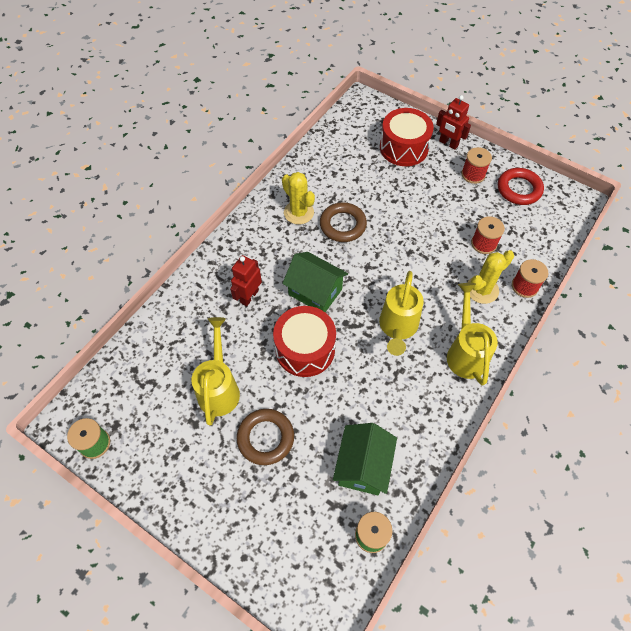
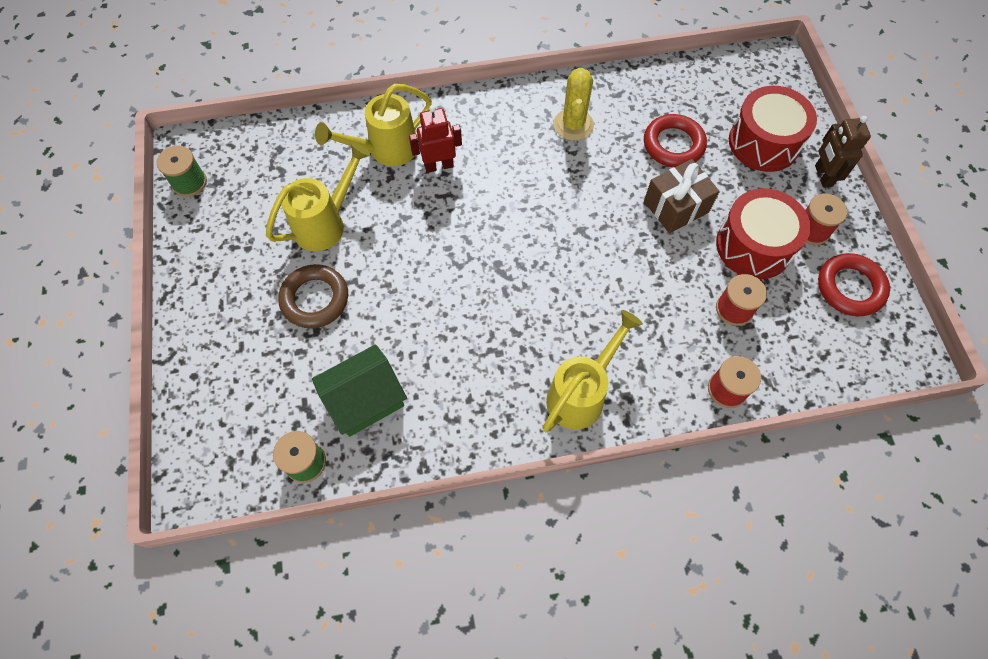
camera: 45 degrees right, 5 degrees up
red drum [273,306,336,377] -> red drum moved to [716,188,811,279]
green house [282,252,348,312] -> none
brown ring [320,202,367,242] -> none
yellow watering can [379,271,424,356] -> yellow watering can moved to [315,84,432,166]
red robot [436,95,471,150] -> brown robot [815,116,871,188]
yellow cactus [467,250,514,304] -> none
none -> red ring [644,114,707,167]
none -> brown gift [644,159,720,233]

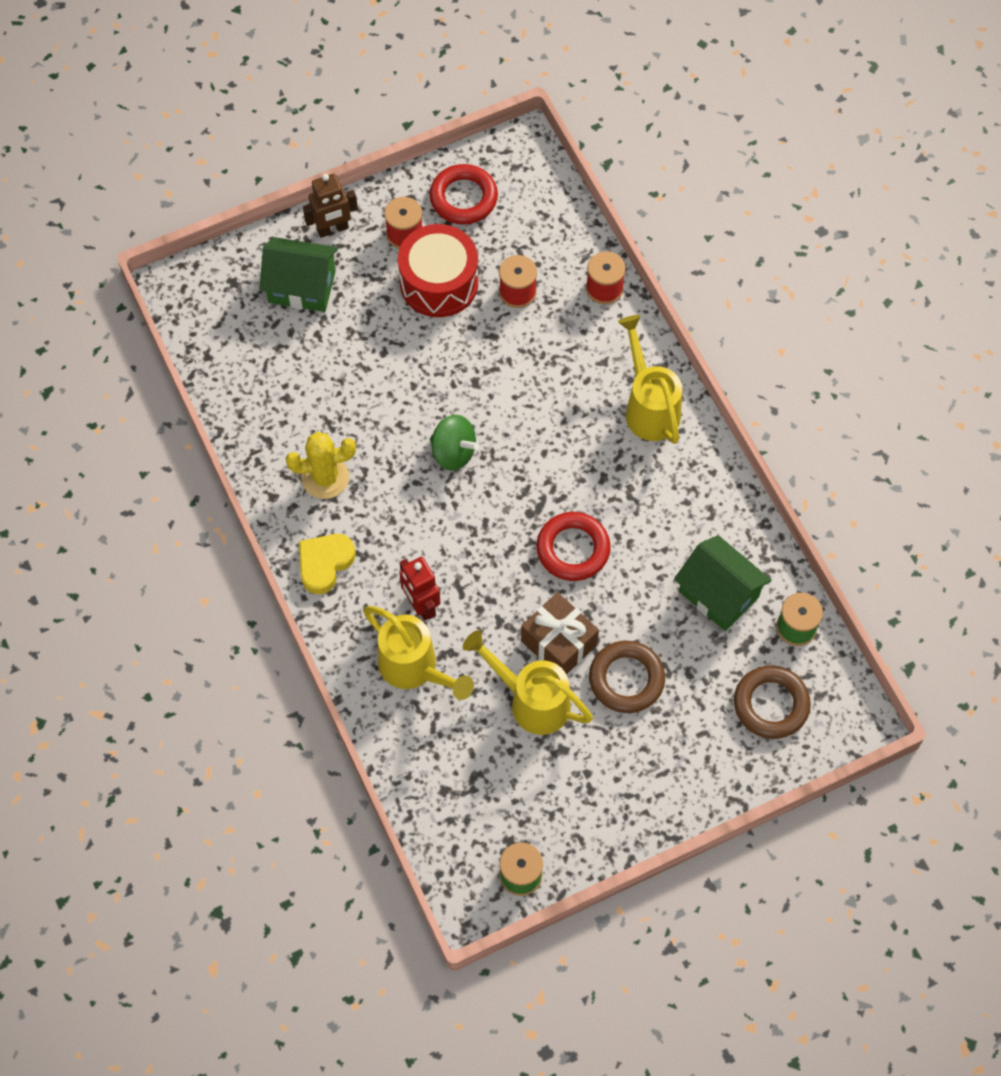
camera: 105 degrees left, 0 degrees up
yellow watering can [543,310,643,432] -> yellow watering can turned 45 degrees clockwise [618,315,682,444]
red ring [644,114,707,167] -> red ring moved to [536,512,610,581]
brown gift [644,159,720,233] -> brown gift moved to [521,592,599,675]
red drum [729,86,817,172] -> green house [259,237,338,312]
none -> yellow heart [299,534,356,594]
none -> green spinning top [430,415,479,471]
none -> brown ring [734,665,811,739]

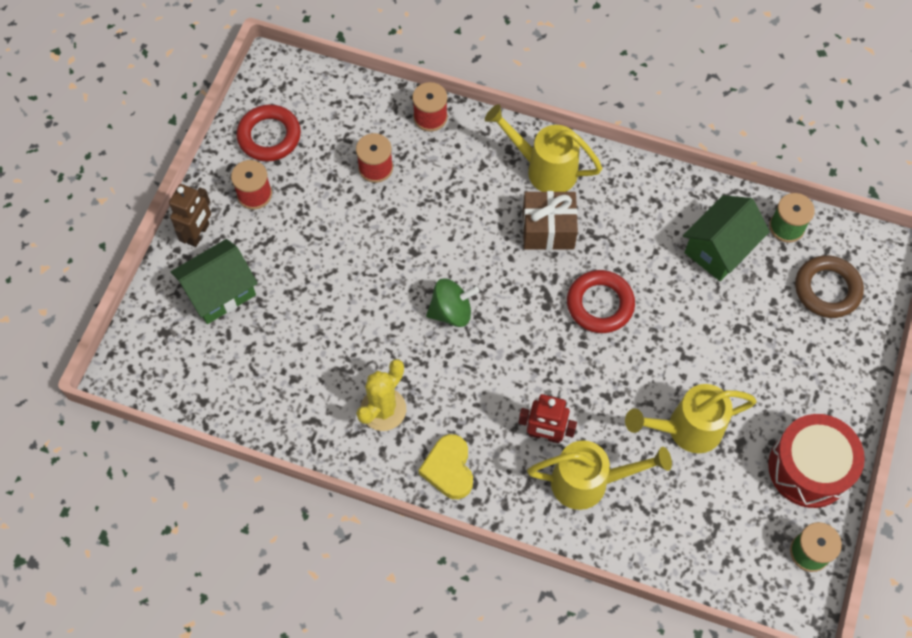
camera: 45 degrees left, 0 degrees up
red drum [398,224,478,317] -> red drum moved to [768,414,865,508]
brown gift [521,592,599,675] -> brown gift moved to [523,191,578,250]
brown ring [589,641,665,713] -> none
green house [674,535,771,631] -> green house turned 45 degrees counterclockwise [683,195,770,281]

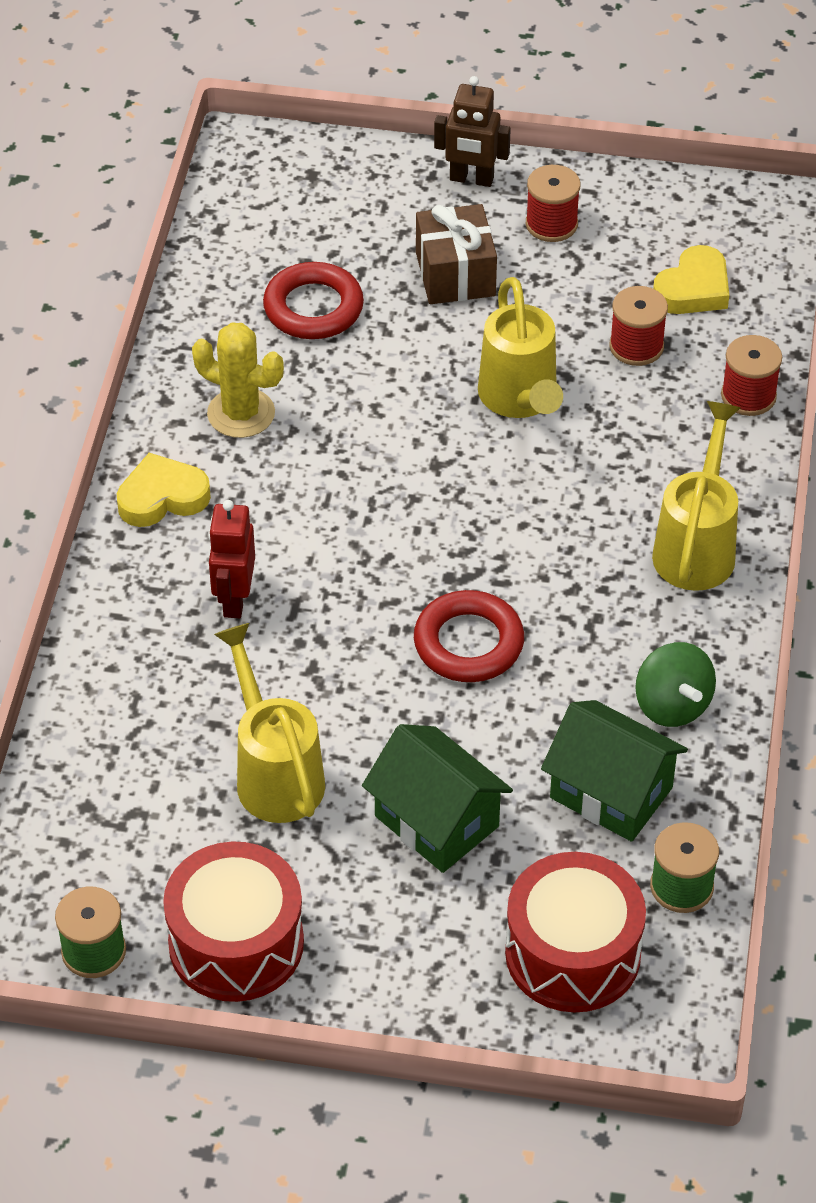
camera: 80 degrees right, 15 degrees down
green house [171,239,258,324] -> green house moved to [362,724,513,873]
red ring [236,104,301,162] -> red ring moved to [263,262,364,339]
green spinning top [426,278,479,327] -> green spinning top moved to [635,642,716,727]
brown gift [523,191,578,250] -> brown gift moved to [416,204,497,304]
yellow watering can [527,440,672,510] -> yellow watering can moved to [478,277,563,418]
brown ring [795,255,864,318] -> red drum [505,852,646,1012]
none -> yellow heart [653,245,729,314]

